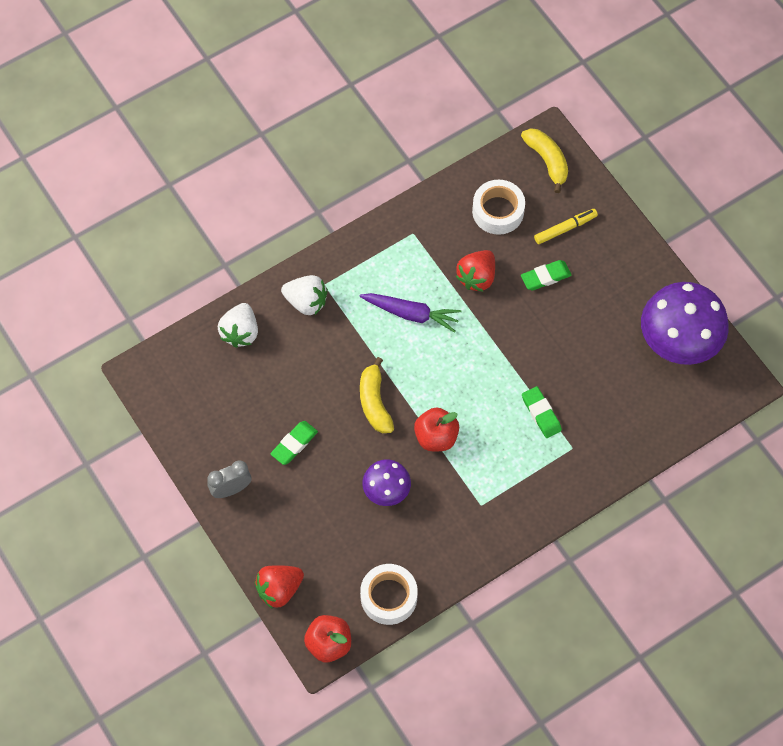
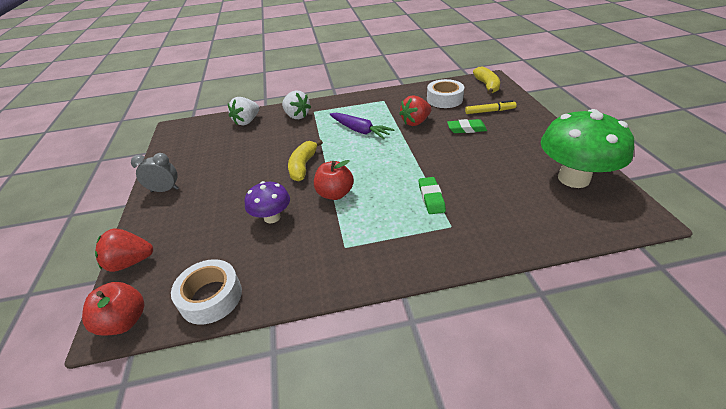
camera: 25 degrees right, 25 degrees down
green eraser [270,421,318,465] -> none
purple mushroom [641,282,729,365] -> green mushroom [541,109,634,188]

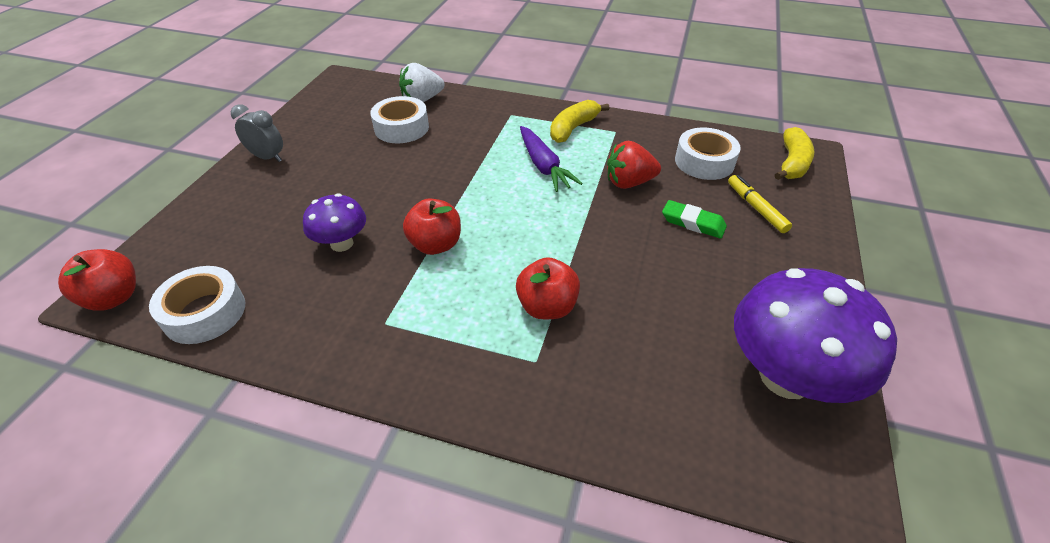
camera: 25 degrees right, 5 degrees up
red strawberry [95,229,153,272] -> none
white strawberry [282,90,311,119] -> none
yellow banana [288,140,323,181] -> yellow banana moved to [550,100,609,143]
green eraser [419,177,446,214] -> red apple [516,257,580,319]
yellow marker [465,100,516,114] -> yellow marker turned 135 degrees counterclockwise [728,175,792,233]
green mushroom [541,109,634,188] -> purple mushroom [734,268,897,403]
none -> white tape [370,96,429,143]

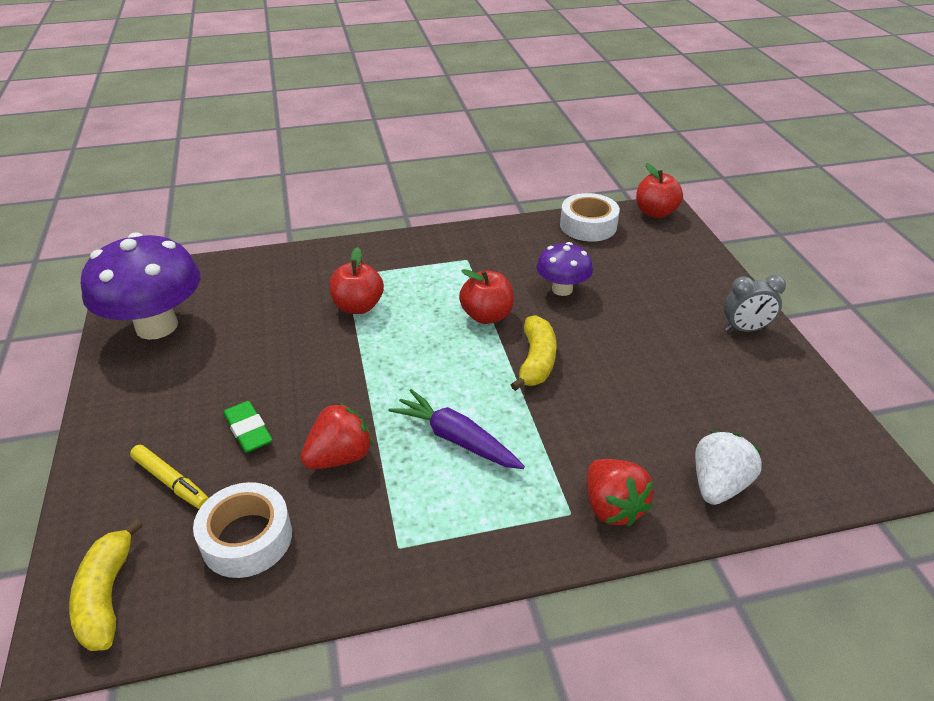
camera: 150 degrees right, 5 degrees down
white tape [370,96,429,143] -> none
yellow banana [550,100,609,143] -> yellow banana moved to [511,315,557,391]
green eraser [662,200,727,239] -> green eraser turned 60 degrees clockwise [223,401,272,453]
none -> red strawberry [587,459,653,526]

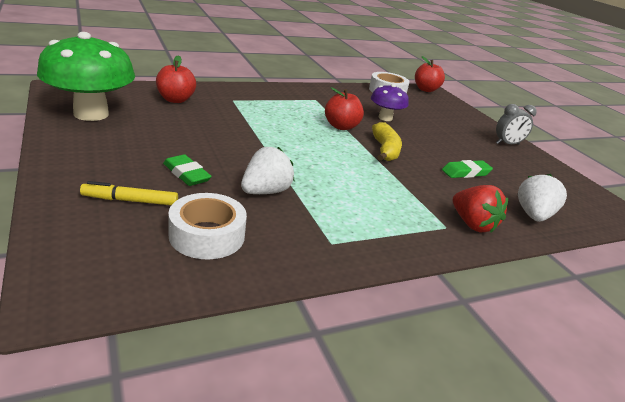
camera: 15 degrees left, 10 degrees down
yellow banana [69,519,143,651] -> none
purple mushroom [81,232,200,340] -> green mushroom [37,32,135,121]
yellow marker [130,445,209,509] -> yellow marker turned 150 degrees clockwise [80,181,178,205]
red strawberry [301,403,373,469] -> white strawberry [241,147,294,194]
red apple [329,247,384,314] -> red apple moved to [156,55,196,103]
purple carrot [389,389,525,469] -> none
none -> green eraser [442,160,493,178]

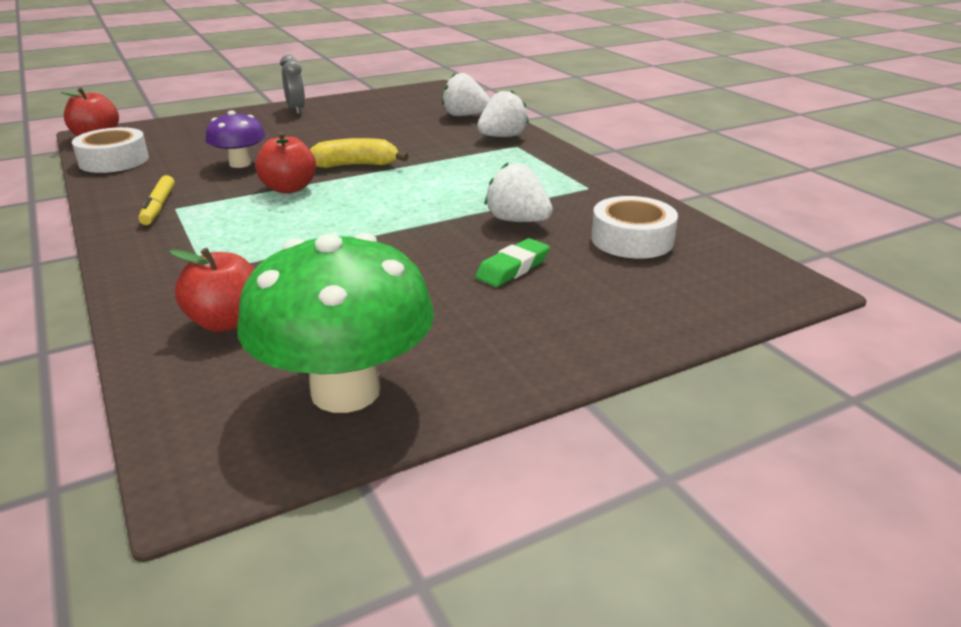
camera: 90 degrees left, 0 degrees up
yellow marker [80,181,178,205] -> yellow marker moved to [138,175,175,225]
green eraser [442,160,493,178] -> none
red strawberry [453,185,508,233] -> white strawberry [477,90,529,137]

